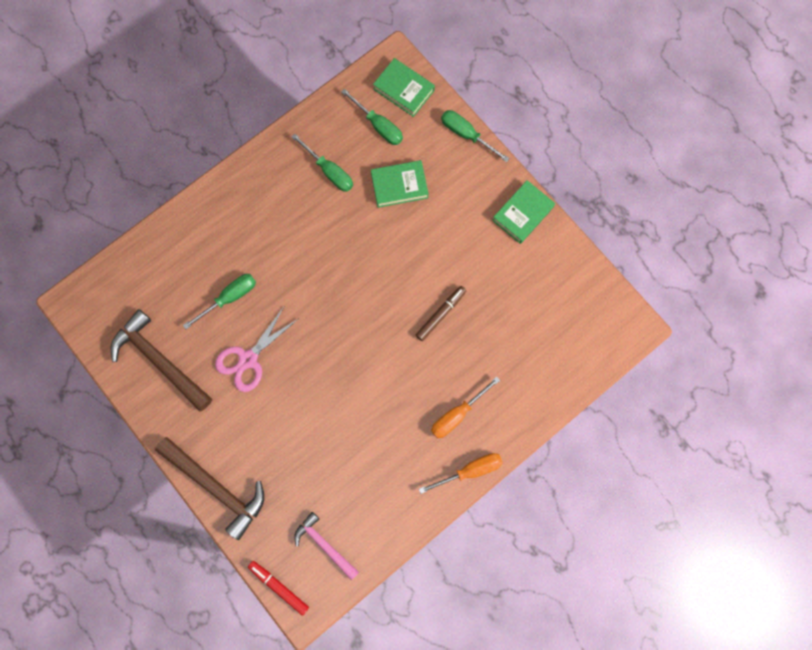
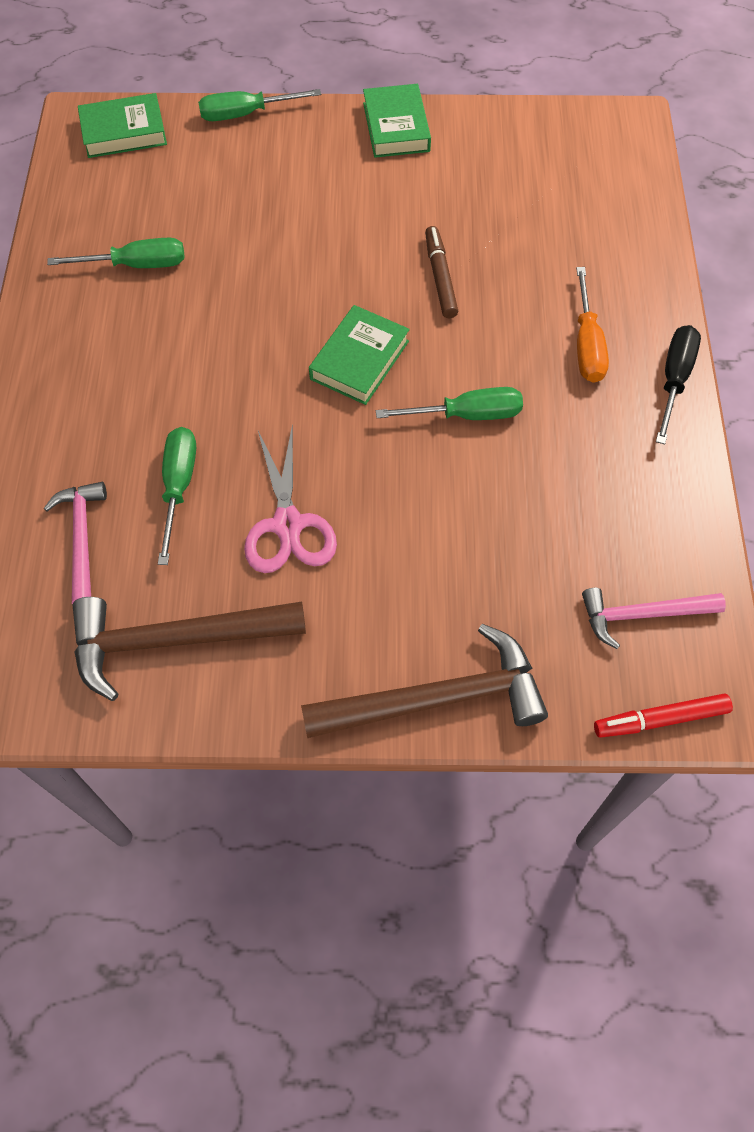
camera: 50 degrees left, 15 degrees down
green screwdriver [341,88,403,145] -> green screwdriver moved to [376,387,523,420]
green book [371,160,429,208] -> green book moved to [309,305,410,405]
orange screwdriver [419,453,503,494] -> black screwdriver [656,325,701,445]
none -> pink hammer [44,482,107,604]

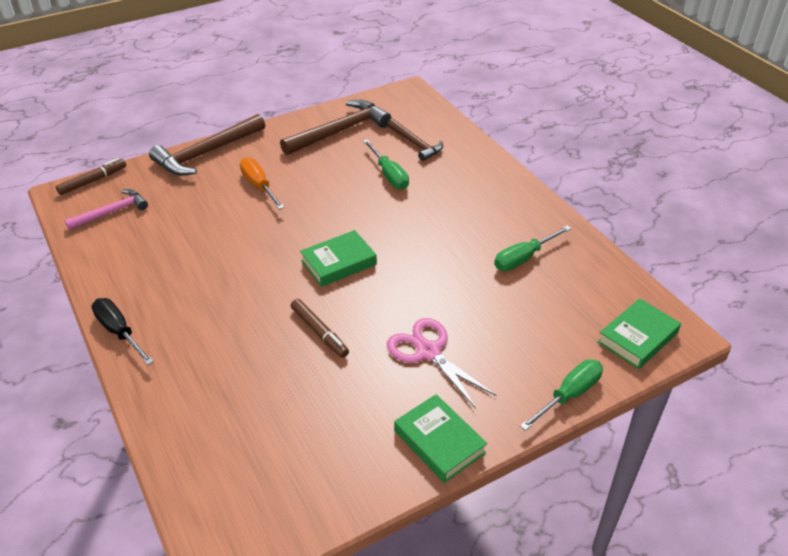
camera: 150 degrees right, 20 degrees down
pink hammer [44,482,107,604] -> brown hammer [387,119,443,161]
pink scissors [244,424,337,573] -> pink scissors moved to [387,318,496,409]
green book [309,305,410,405] -> green book turned 60 degrees clockwise [300,230,377,287]
green screwdriver [376,387,523,420] -> none
orange screwdriver [576,267,609,383] -> orange screwdriver moved to [240,157,284,210]
red marker [594,693,733,738] -> brown marker [56,158,126,195]
black screwdriver [656,325,701,445] -> black screwdriver turned 150 degrees clockwise [92,298,154,365]

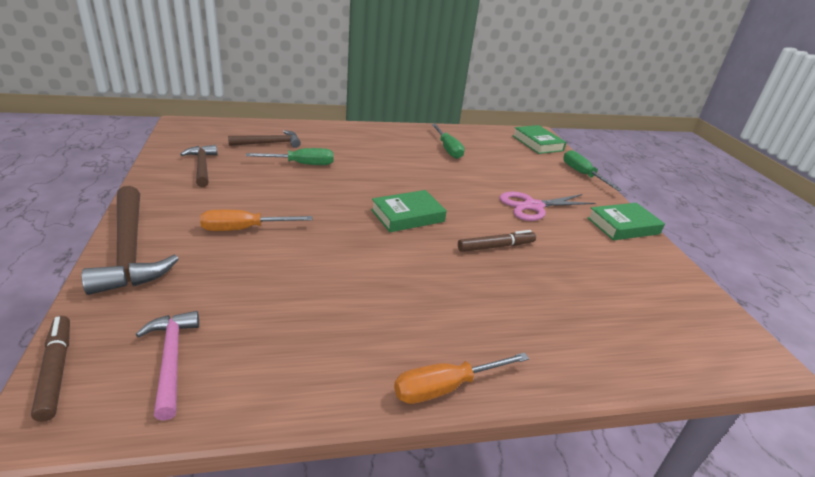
camera: 75 degrees left, 10 degrees down
black screwdriver [92,298,154,365] -> orange screwdriver [394,352,529,404]
brown hammer [280,100,392,155] -> brown hammer [180,145,217,187], size x0.61
green book [300,230,377,287] -> green book turned 75 degrees clockwise [371,190,447,232]

